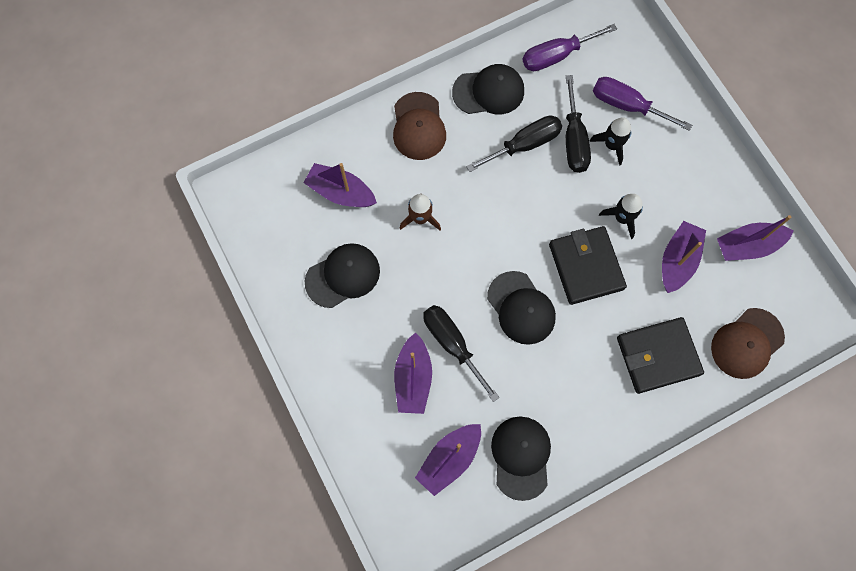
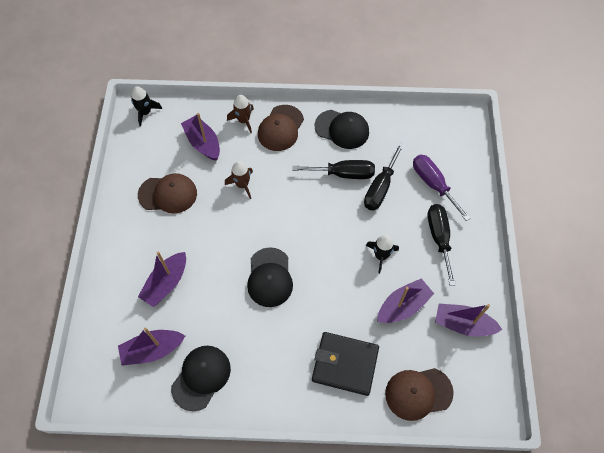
camera: 30 degrees right, 10 degrees down
black cap [305,243,380,308] -> brown cap [138,173,197,213]
black screwdriver [423,305,500,402] -> black screwdriver moved to [428,204,456,286]
purple screwdriver [522,24,617,71] -> none
black wallet [549,226,627,305] -> none
black rocket [589,117,632,166] -> black rocket moved to [131,86,162,126]
none -> brown rocket [227,95,254,133]

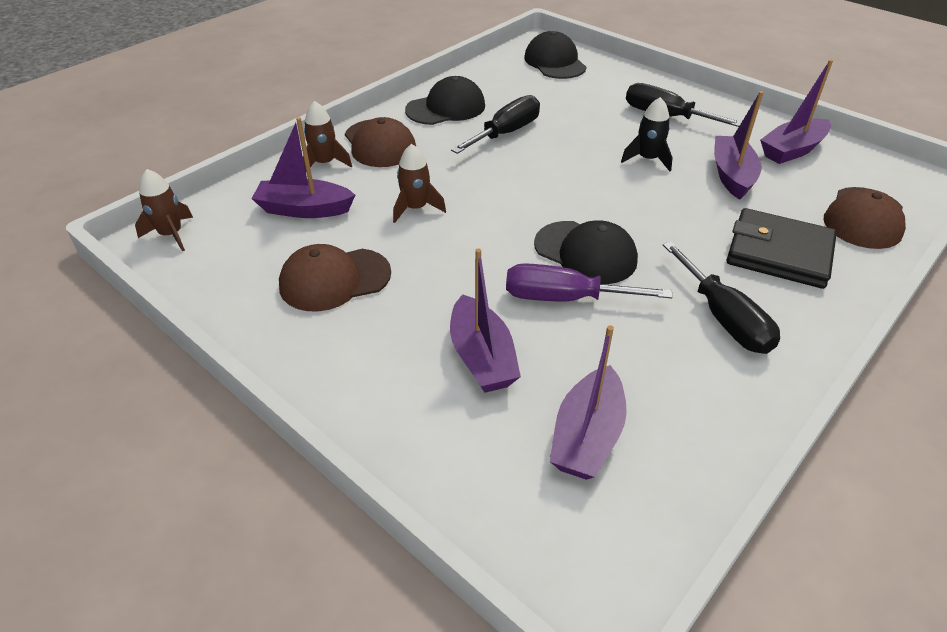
camera: 50 degrees left, 20 degrees down
black rocket [131,86,162,126] -> brown rocket [135,169,193,251]
brown cap [138,173,197,213] -> brown cap turned 150 degrees counterclockwise [279,244,391,312]
black cap [171,346,231,411] -> black cap moved to [524,31,587,79]
black wallet [312,332,379,396] -> black wallet turned 60 degrees clockwise [727,208,837,289]
black screwdriver [364,142,405,210] -> black screwdriver moved to [663,242,780,354]
purple screwdriver [413,155,471,221] -> purple screwdriver moved to [506,263,673,302]

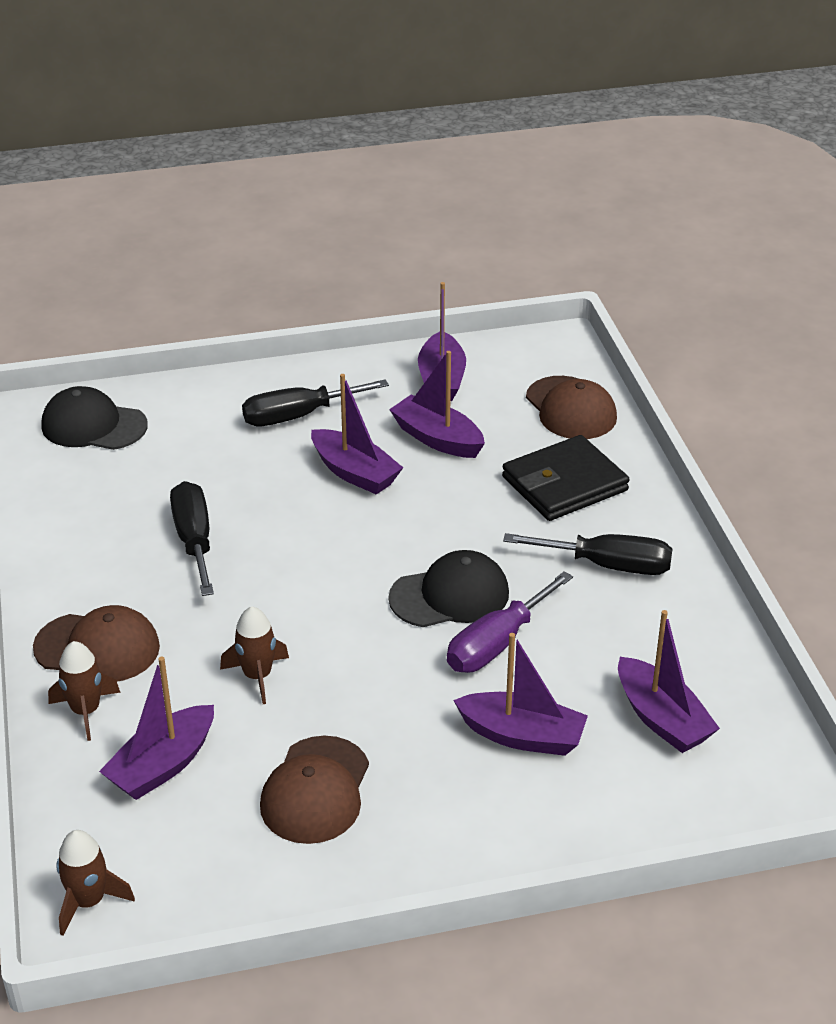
camera: 55 degrees left, 5 degrees down
black cap [405,76,485,125] -> none
black rocket [621,97,673,171] -> purple boat [311,374,403,494]

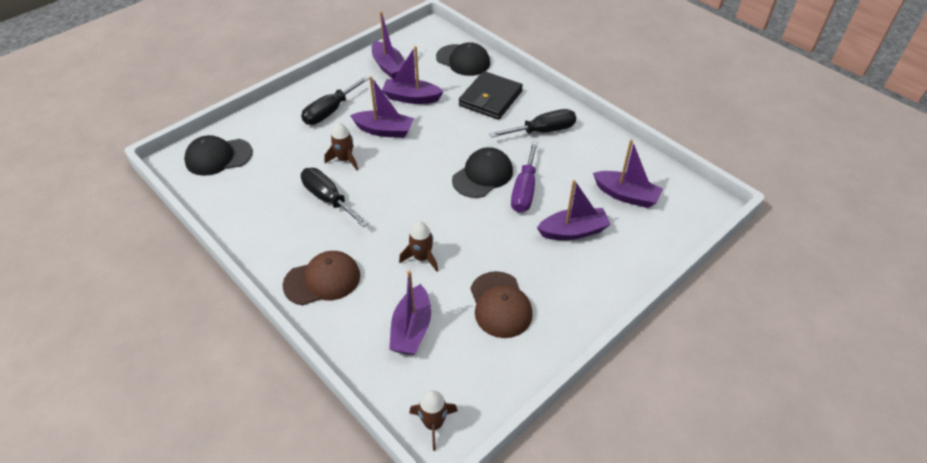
camera: 30 degrees left, 10 degrees up
brown rocket [48,641,121,741] -> brown rocket moved to [324,122,358,170]
brown cap [526,376,617,439] -> black cap [436,42,490,76]

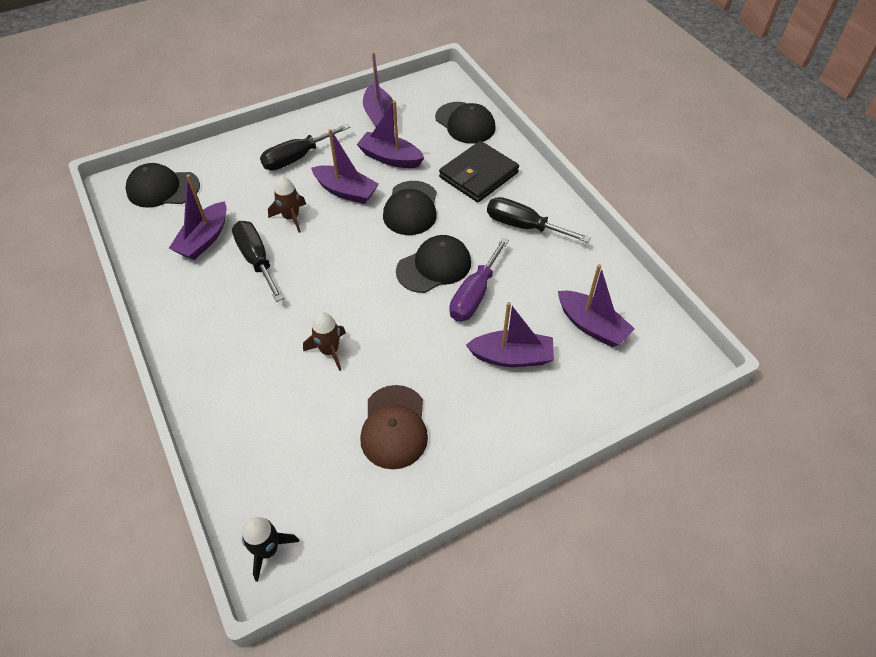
camera: 15 degrees right, 5 degrees up
brown cap [283,251,360,305] -> none
purple boat [389,270,431,355] -> purple boat moved to [169,174,227,260]
brown rocket [409,390,458,451] -> black rocket [242,517,299,582]
black screwdriver [489,109,576,138] -> black screwdriver turned 150 degrees counterclockwise [487,197,591,243]
none -> black cap [383,181,437,235]

